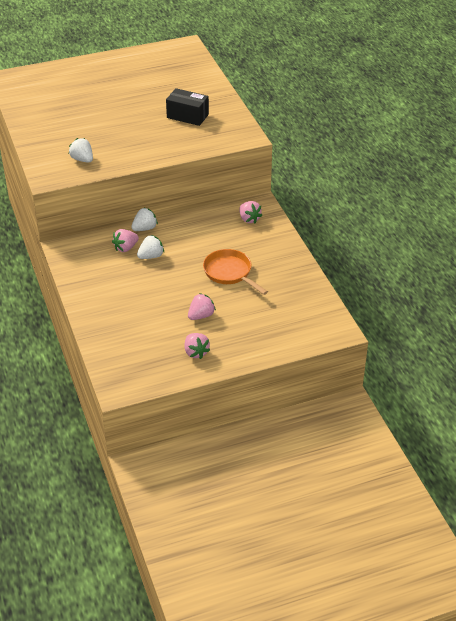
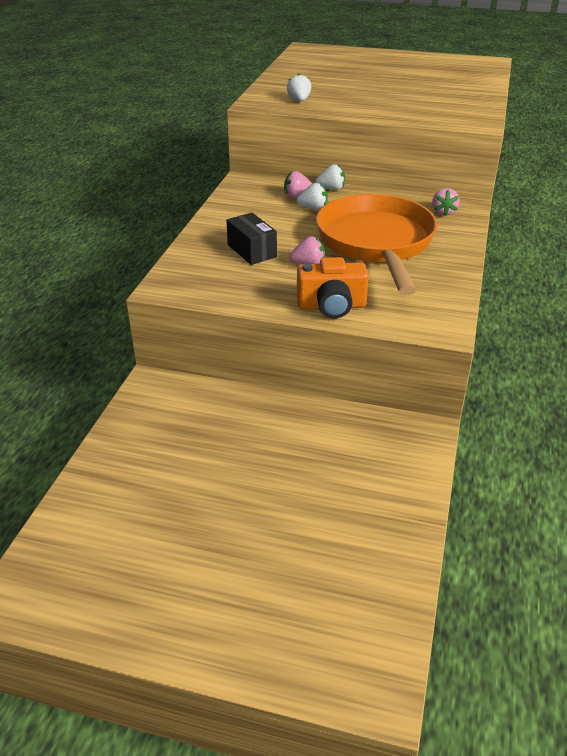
camera: 35 degrees right, 5 degrees down
black box [166,88,209,126] -> black box moved to [226,213,277,265]
pink strawberry [185,333,210,359] -> none
orange pan [203,249,268,295] -> orange pan [316,194,437,295], size x2.08
none -> orange camera [297,257,369,319]

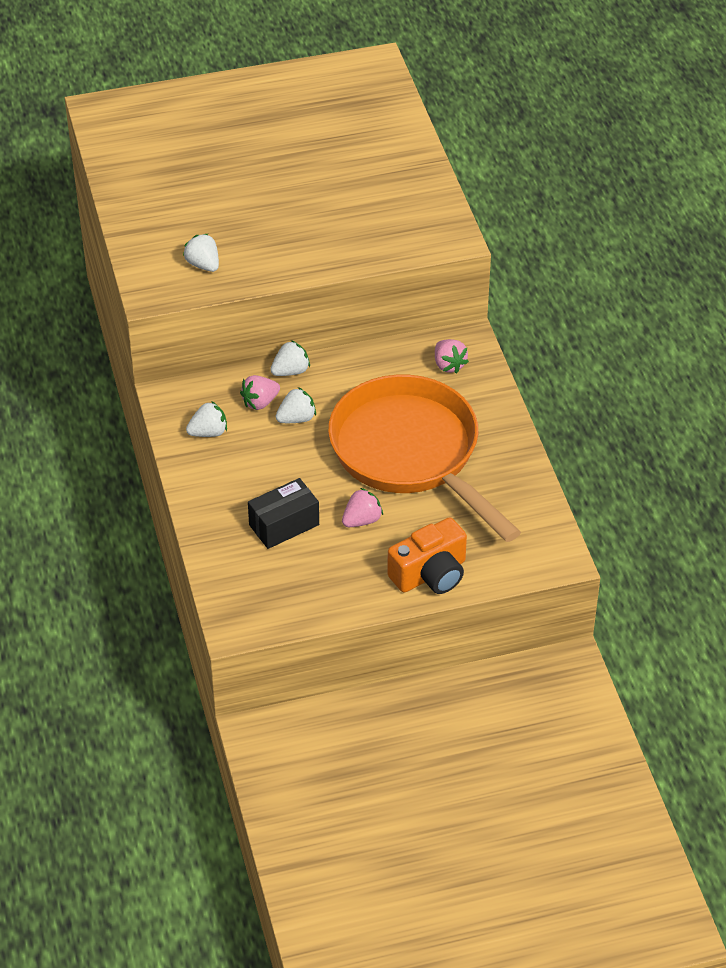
camera: 30 degrees left, 10 degrees up
black box [226,213,277,265] -> black box turned 60 degrees counterclockwise [248,478,319,549]
none -> white strawberry [186,401,227,437]

